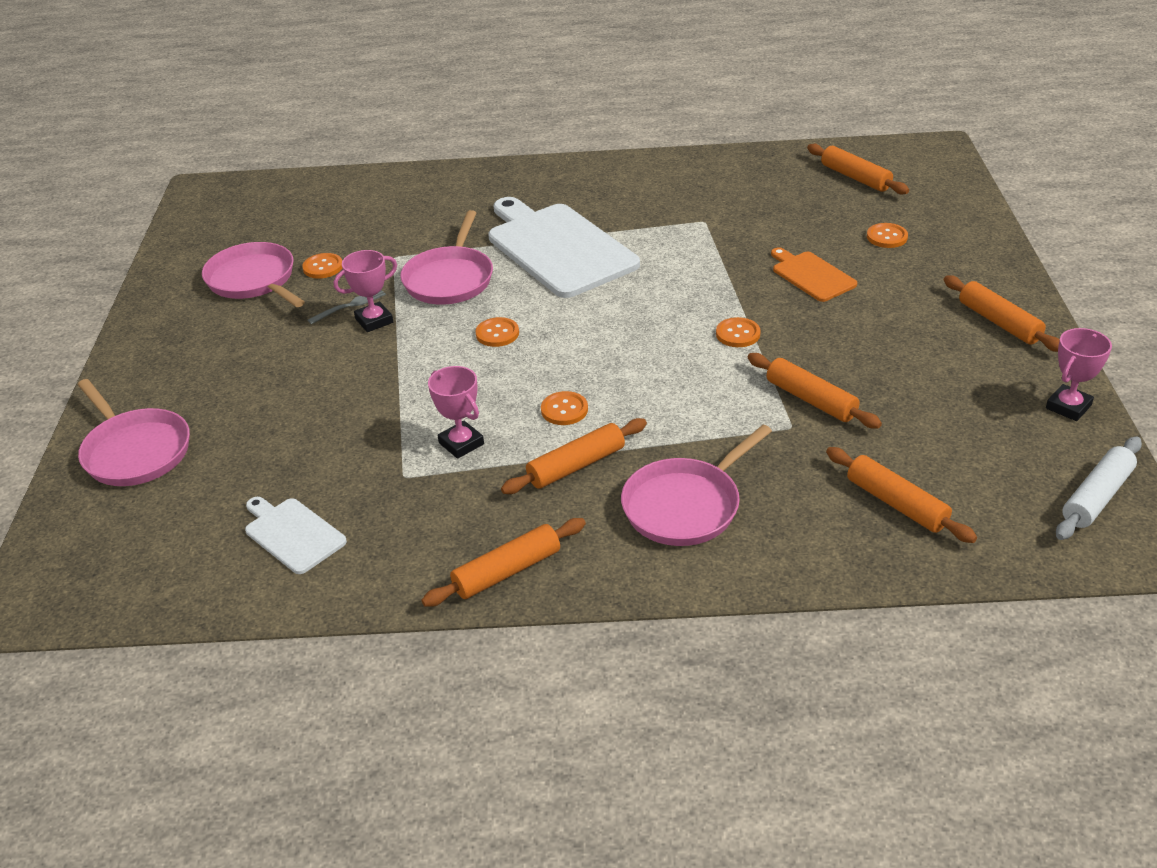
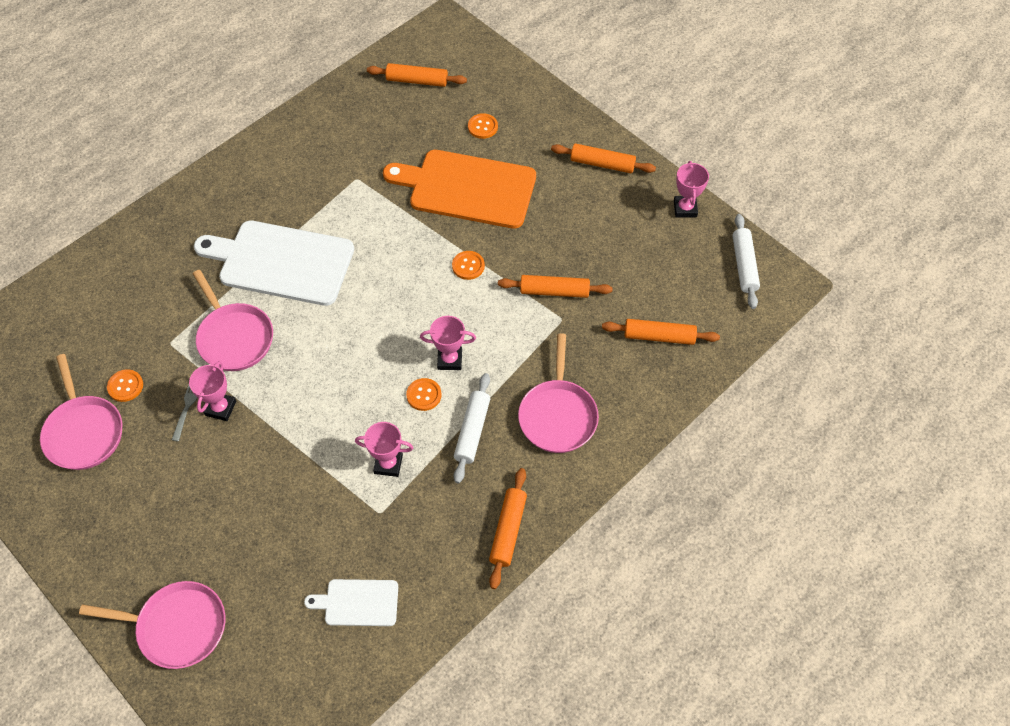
camera: 45 degrees left, 20 degrees up
pink pan [202,242,305,307] -> pink pan turned 120 degrees counterclockwise [40,354,122,470]
orange button [476,317,519,347] -> none
orange rolling pin [501,418,647,494] -> white rolling pin [454,373,490,483]
orange cutting board [771,248,857,302] -> orange cutting board [383,150,536,229], size x2.02
none -> pink trophy [420,316,476,370]

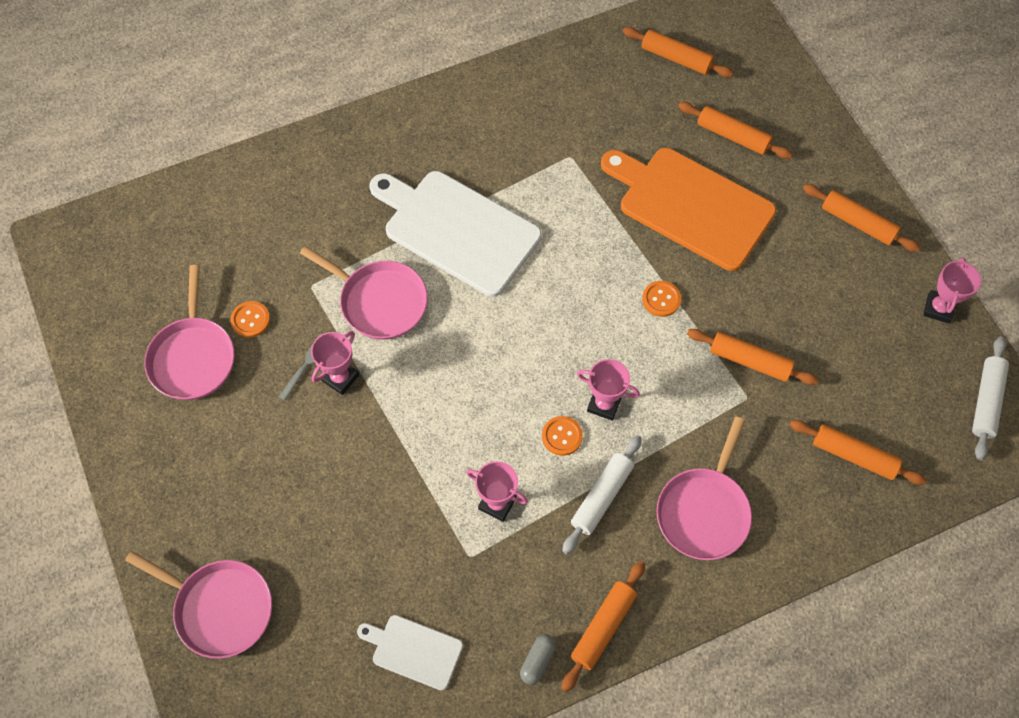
camera: 20 degrees right, 5 degrees up
pink pan [193,270,273,371] -> pink pan turned 45 degrees counterclockwise [300,246,428,340]
orange button [468,113,498,139] -> orange rolling pin [678,102,793,159]
none -> grey capsule [520,634,556,685]

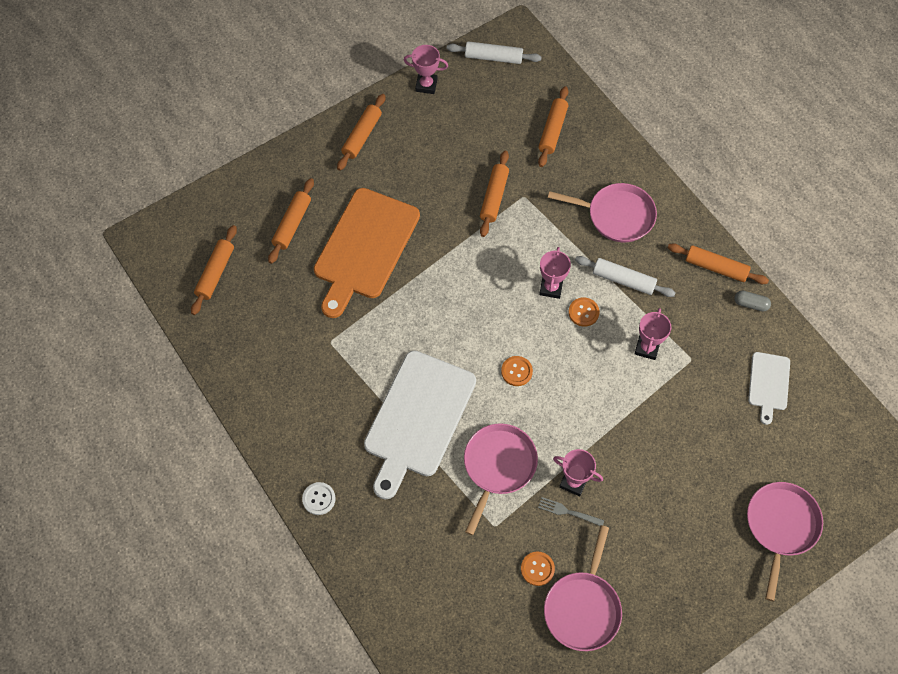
camera: 100 degrees left, 0 degrees up
pink pan [144,265,235,400] -> pink pan turned 120 degrees clockwise [544,525,622,651]
orange button [642,281,681,317] -> orange button moved to [501,356,533,386]
none -> white button [302,482,335,515]

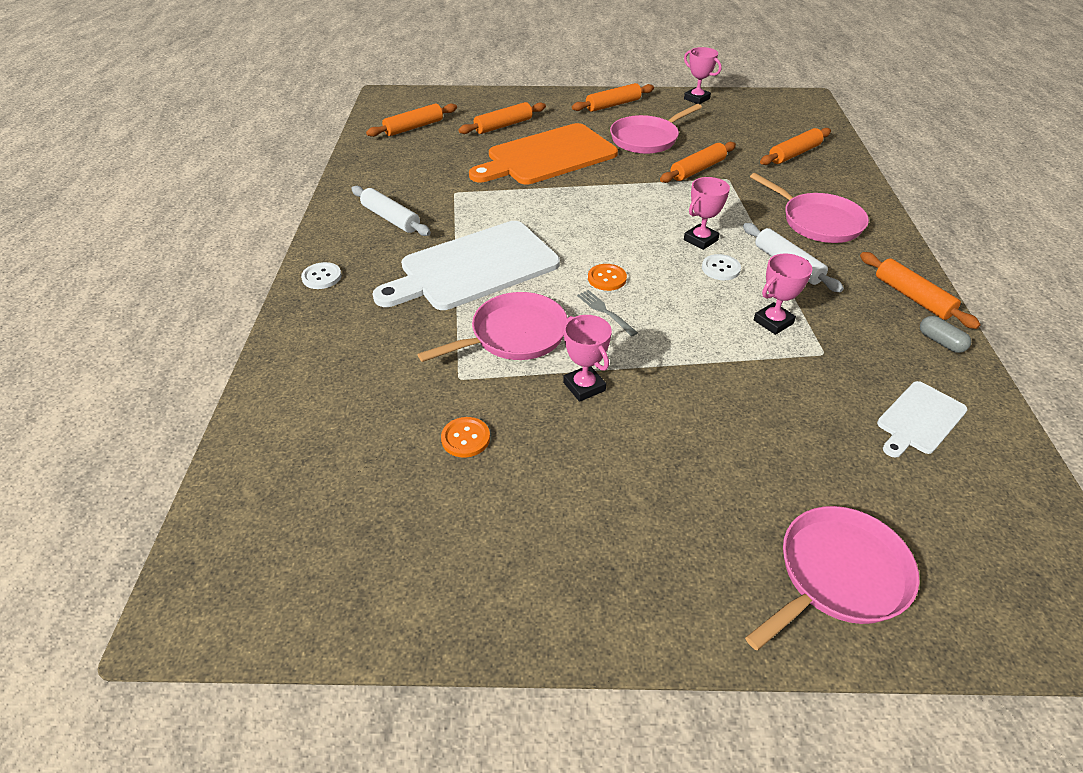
camera: 35 degrees right, 20 degrees down
white rolling pin [447,41,541,64] -> white rolling pin moved to [351,186,431,236]
grey fork [538,497,604,526] -> grey fork moved to [577,290,638,337]
pink pan [544,525,622,651] -> pink pan moved to [610,104,702,154]
orange button [568,297,600,327] -> white button [702,254,741,280]

